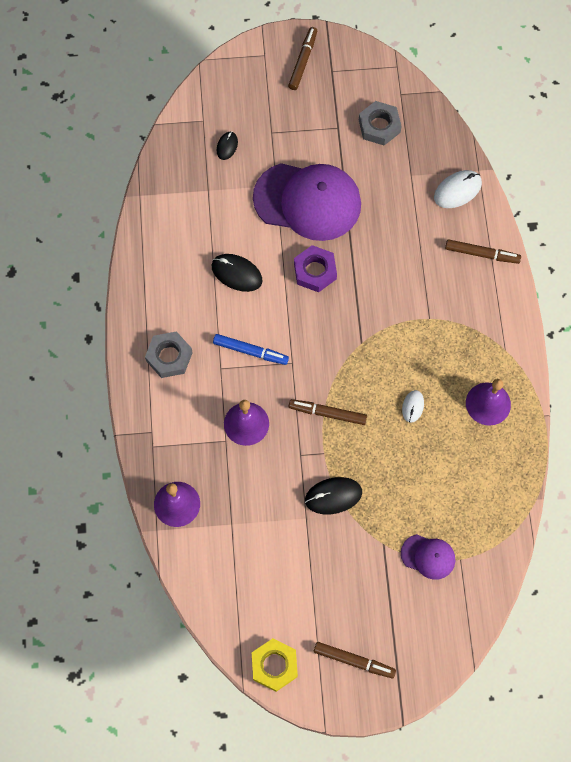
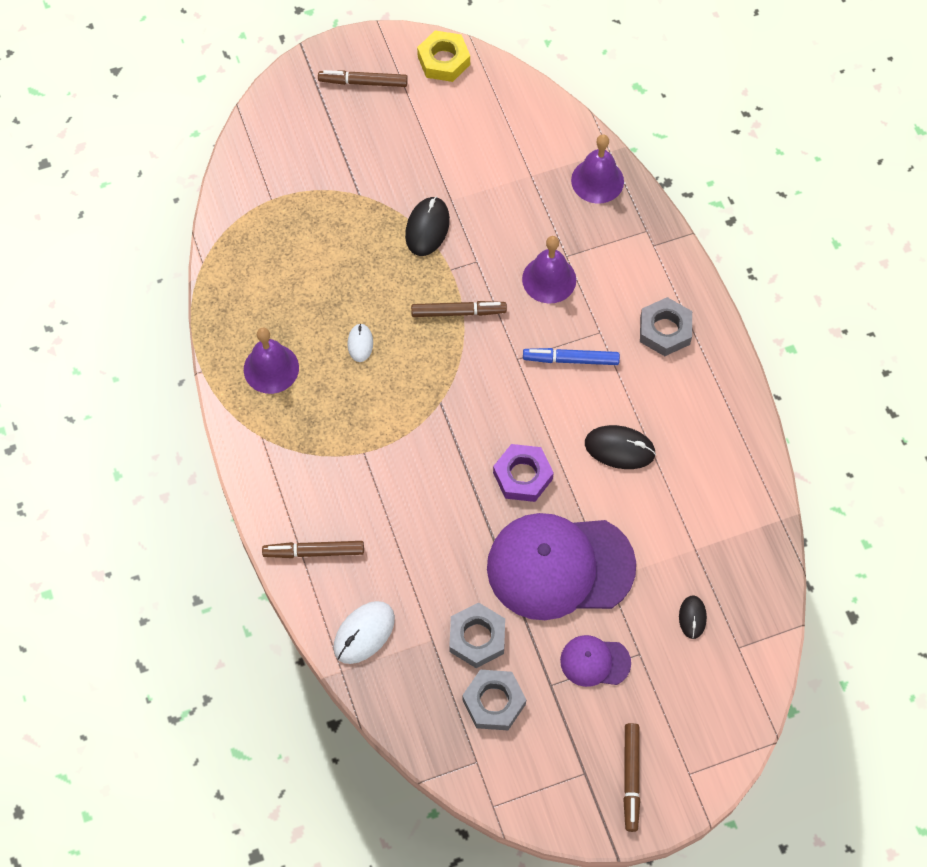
camera: 165 degrees right, 5 degrees down
black mouse [305,477,362,514] -> black mouse turned 45 degrees counterclockwise [405,196,450,256]
purple cap [401,534,455,580] -> purple cap moved to [560,635,631,687]
none -> grey nut [449,603,505,668]

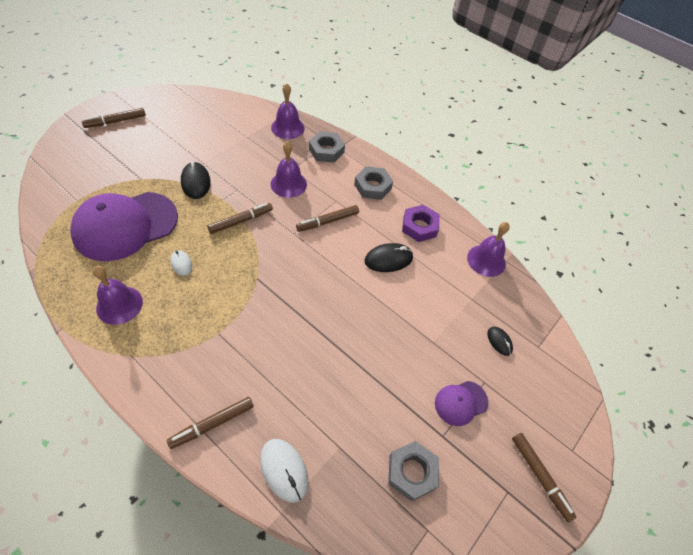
camera: 35 degrees left, 10 degrees down
white mouse [333,601,395,664] -> white mouse turned 45 degrees counterclockwise [260,439,308,503]
yellow nut [417,30,470,82] -> none
grey nut [449,603,505,668] -> grey nut moved to [309,131,345,163]
purple cap [487,513,636,620] -> purple cap moved to [70,192,178,261]
purple nut [493,444,554,502] -> purple nut moved to [402,205,440,242]
blue marker [523,348,620,365] -> brown marker [296,205,359,232]
none -> purple bell [467,222,510,277]

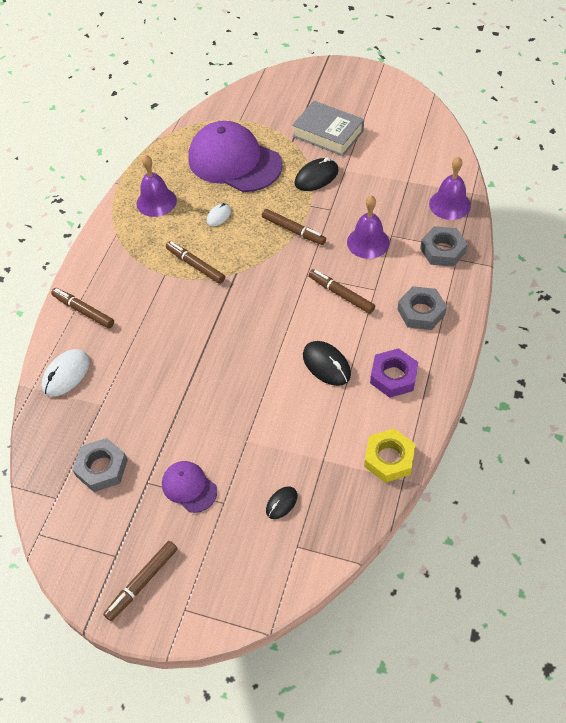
camera: 75 degrees right, 0 degrees up
brown marker [82,108,146,128] -> brown marker moved to [166,241,225,284]
purple bell [467,222,510,277] -> yellow nut [364,429,415,483]
none -> grey book [292,101,364,156]

